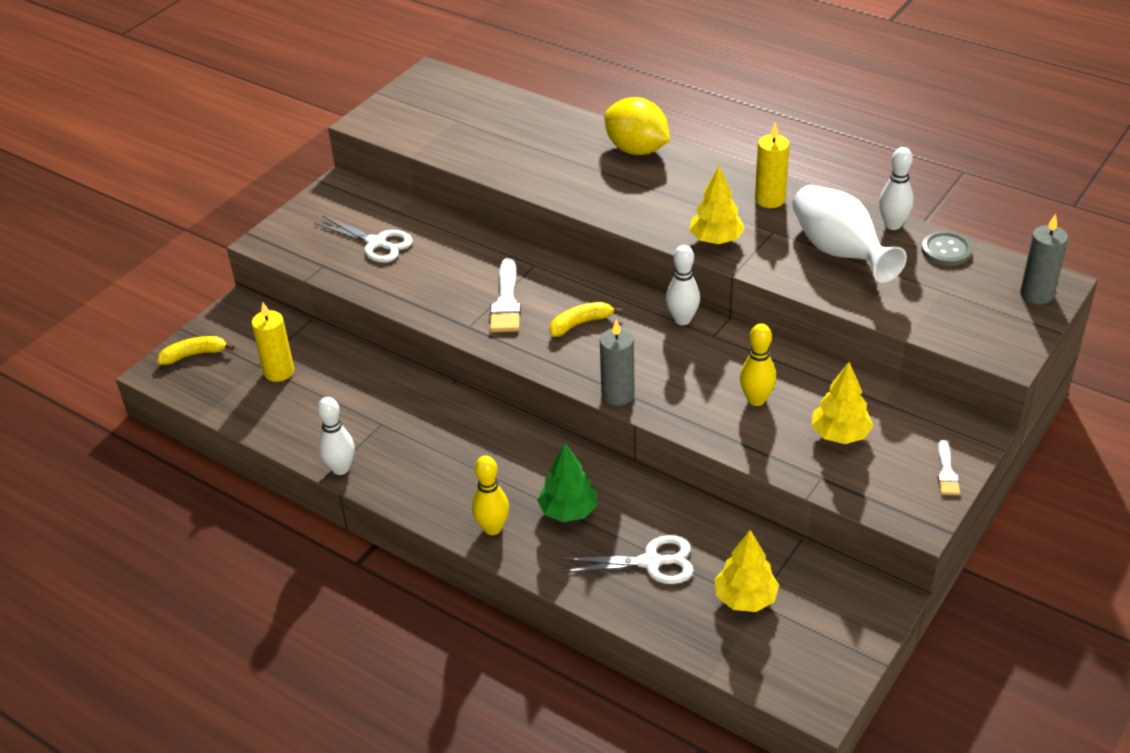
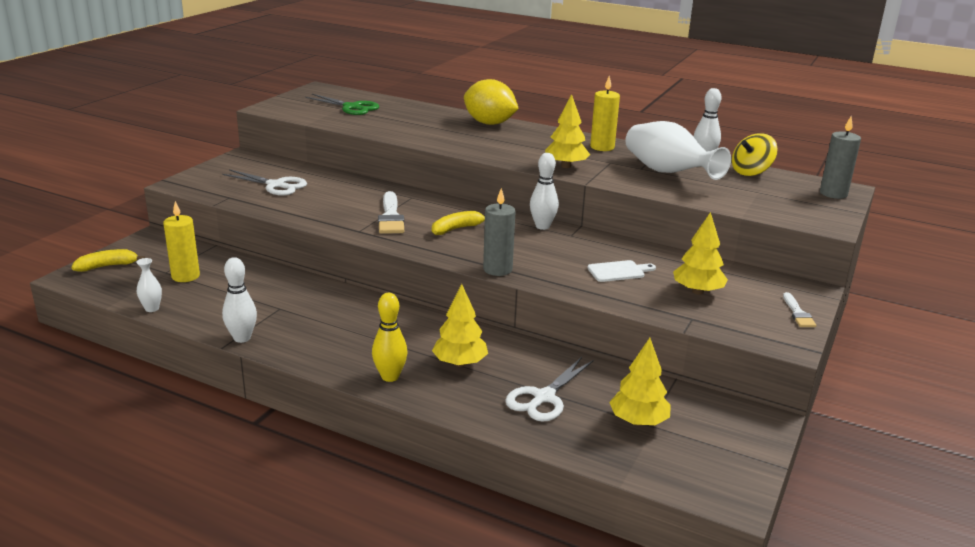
camera: 10 degrees left, 15 degrees down
green tree [537,443,597,522] -> yellow tree [432,284,488,367]
white scissors [560,535,694,584] -> white scissors turned 135 degrees clockwise [505,357,594,422]
yellow bowling pin [740,323,776,406] -> white cutting board [587,260,656,282]
grey button [922,231,973,266] -> yellow spinning top [732,133,777,176]
none -> white vase [136,258,162,312]
none -> green scissors [305,94,379,115]

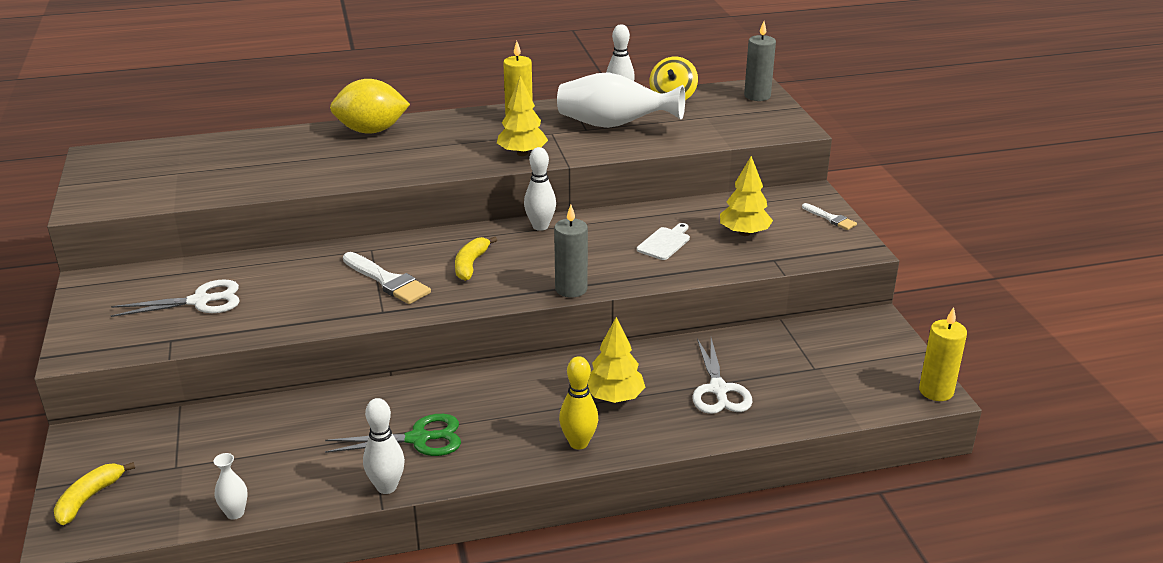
camera: 40 degrees left, 5 degrees up
yellow candle [163,201,200,282] -> yellow candle moved to [919,307,967,401]
green scissors [305,94,379,115] -> green scissors moved to [325,414,461,456]
yellow tree [609,338,671,426] -> none

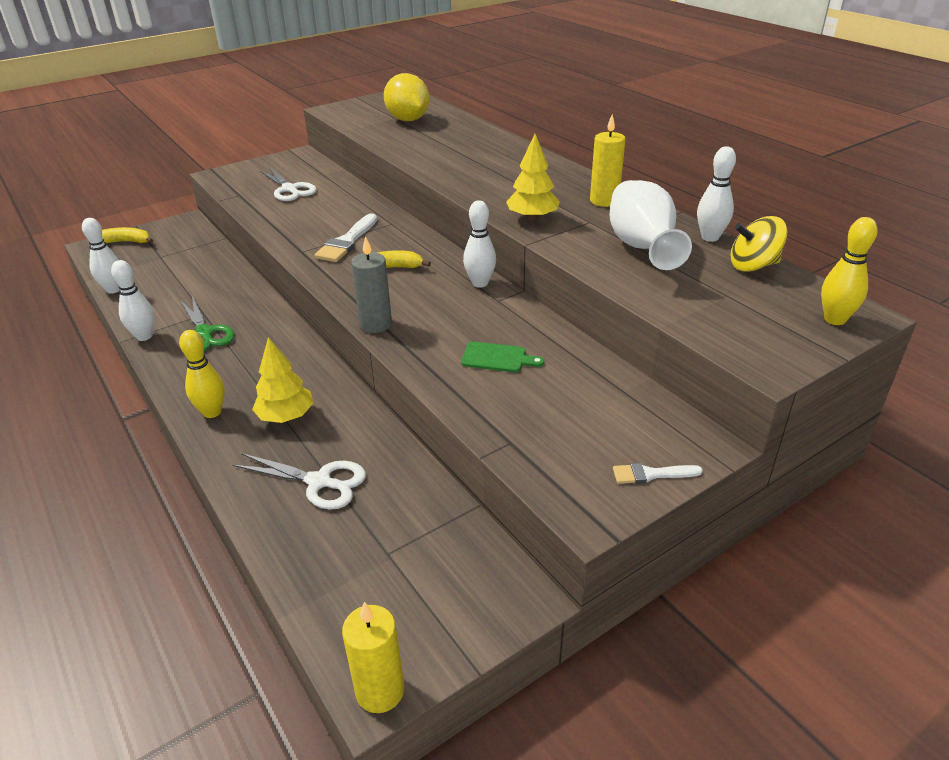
camera: 70 degrees right, 5 degrees up
white vase [213,453,248,520] -> white bowling pin [82,218,120,293]
yellow lemon [330,79,410,134] -> yellow lemon moved to [384,73,430,121]
white cutting board [637,223,690,260] -> green cutting board [461,341,544,372]
white scissors [692,338,753,414] -> white scissors turned 135 degrees counterclockwise [233,453,366,510]
yellow tree [720,156,773,236] -> none
grey candle [744,21,776,101] -> yellow bowling pin [821,217,878,325]
white brush [802,203,857,230] -> white brush turned 60 degrees clockwise [613,463,703,484]

